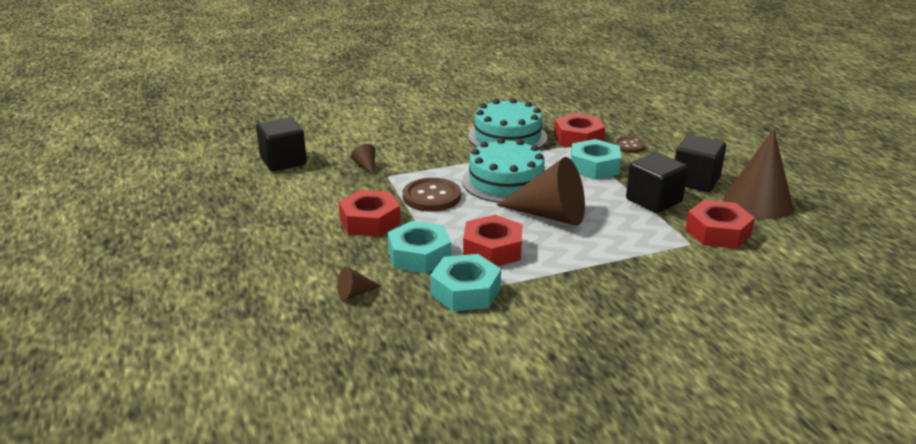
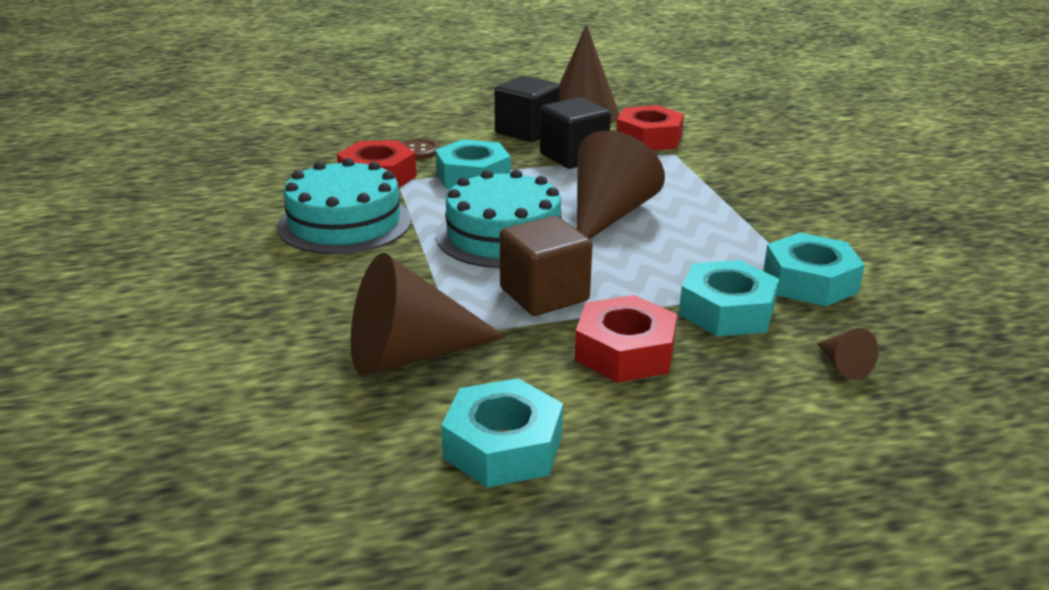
camera: 85 degrees left, 0 degrees up
black cube [256,117,307,171] -> none
brown cone [351,144,375,176] -> brown cone [351,253,506,376], size x2.36
brown button [403,178,461,212] -> brown cube [500,216,593,316]
red nut [463,215,523,266] -> none
none -> turquoise nut [441,378,563,488]

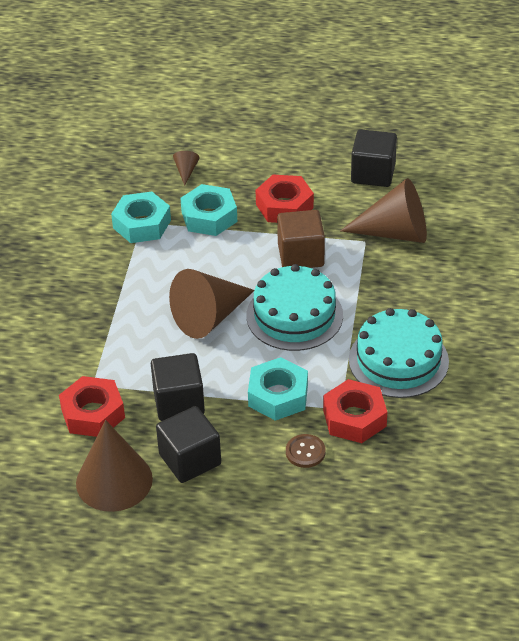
camera: 155 degrees left, 15 degrees up
turquoise nut [441,378,563,488] -> black cube [351,129,397,187]

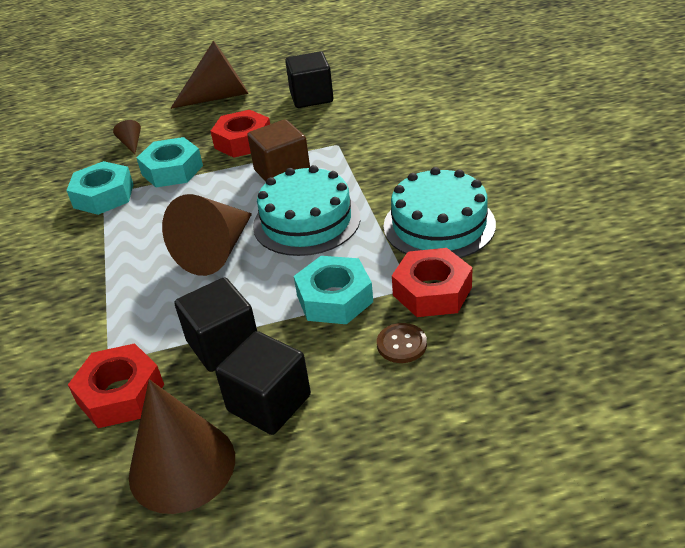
camera: 20 degrees left, 5 degrees down
brown cone [340,178,427,243] -> brown cone moved to [171,41,249,109]

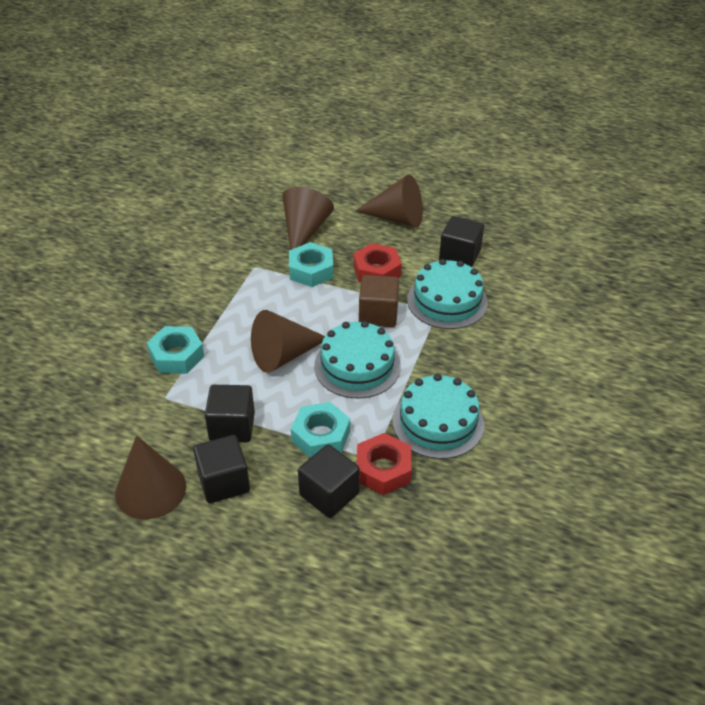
camera: 30 degrees right, 5 degrees up
turquoise nut [66,161,134,215] -> turquoise nut moved to [147,326,204,374]
red nut [68,343,164,428] -> none
brown cone [113,120,141,154] -> brown cone [282,187,334,250], size x2.36
brown button [377,323,427,363] -> black cube [298,444,360,518]
none -> turquoise cake [407,259,488,329]

